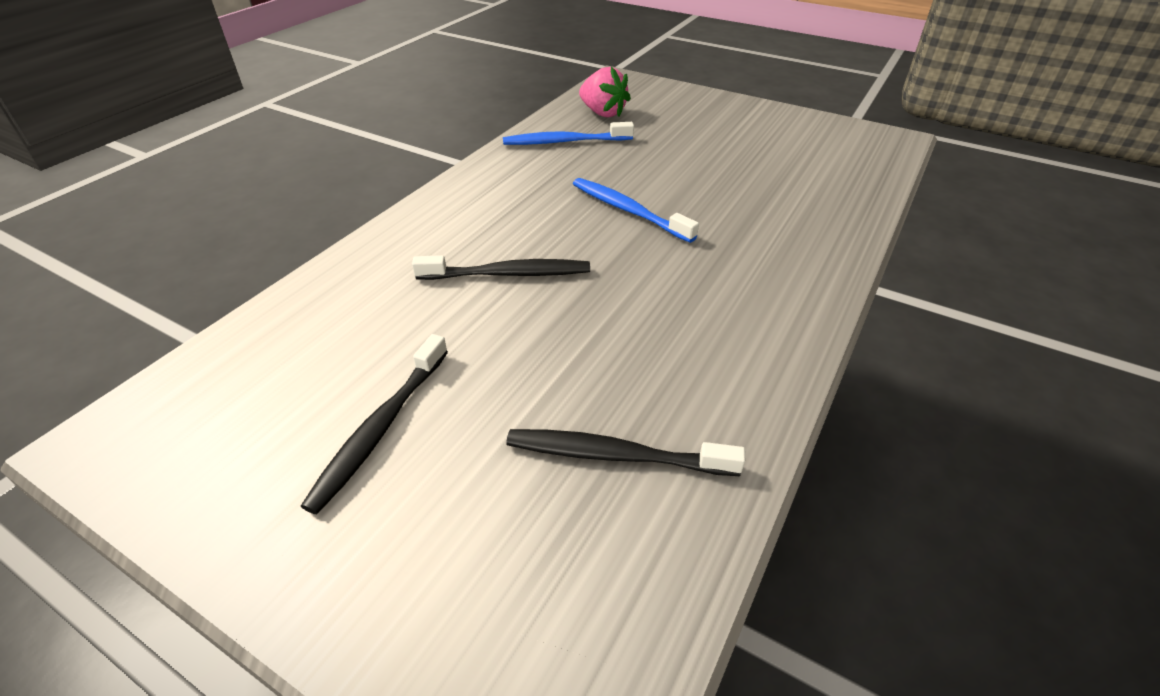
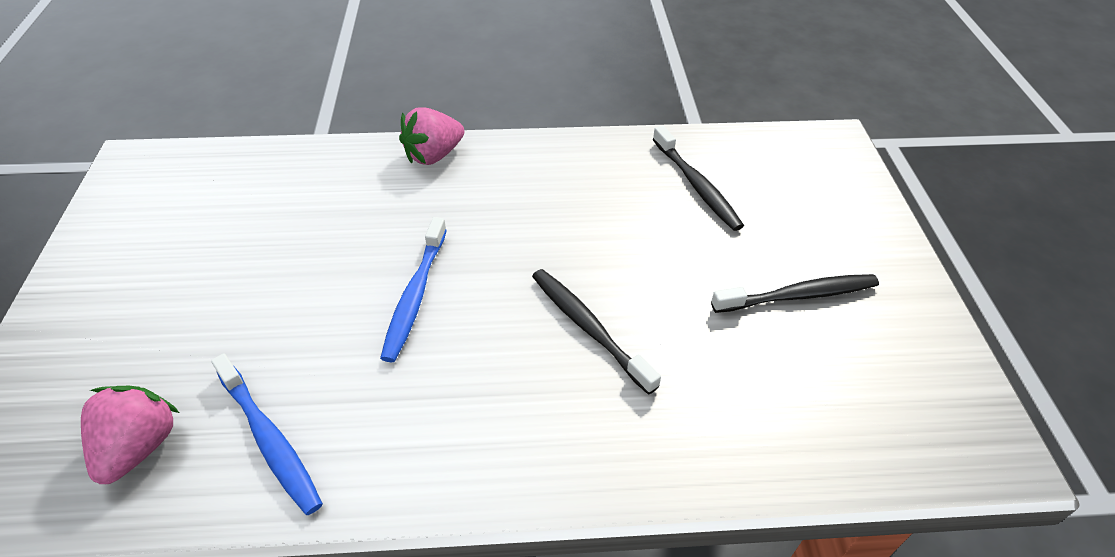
camera: 125 degrees left, 5 degrees up
none -> pink strawberry [399,107,464,165]

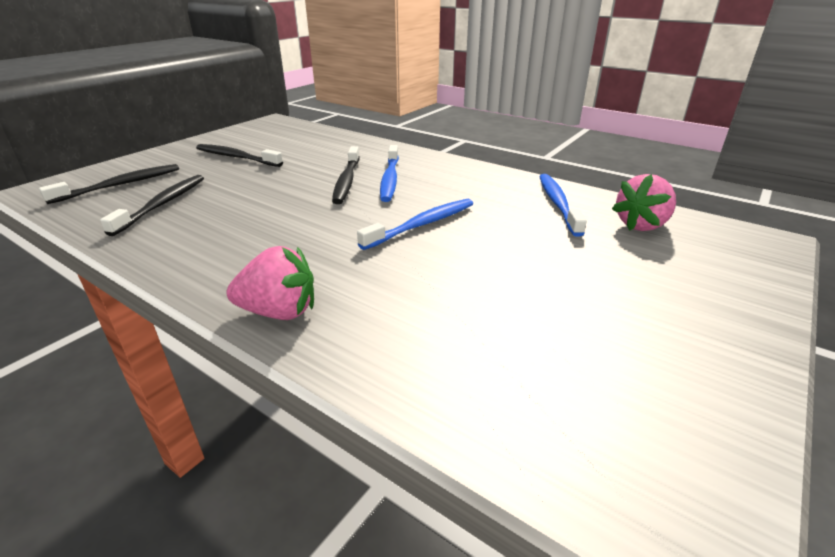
camera: 140 degrees left, 15 degrees down
none -> black toothbrush [39,164,179,204]
none -> blue toothbrush [380,145,399,202]

